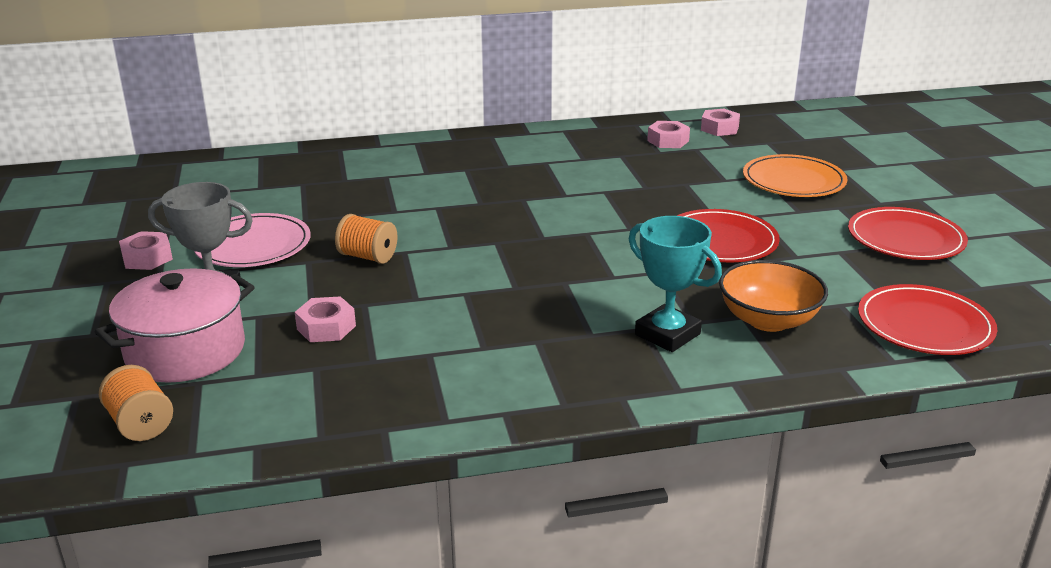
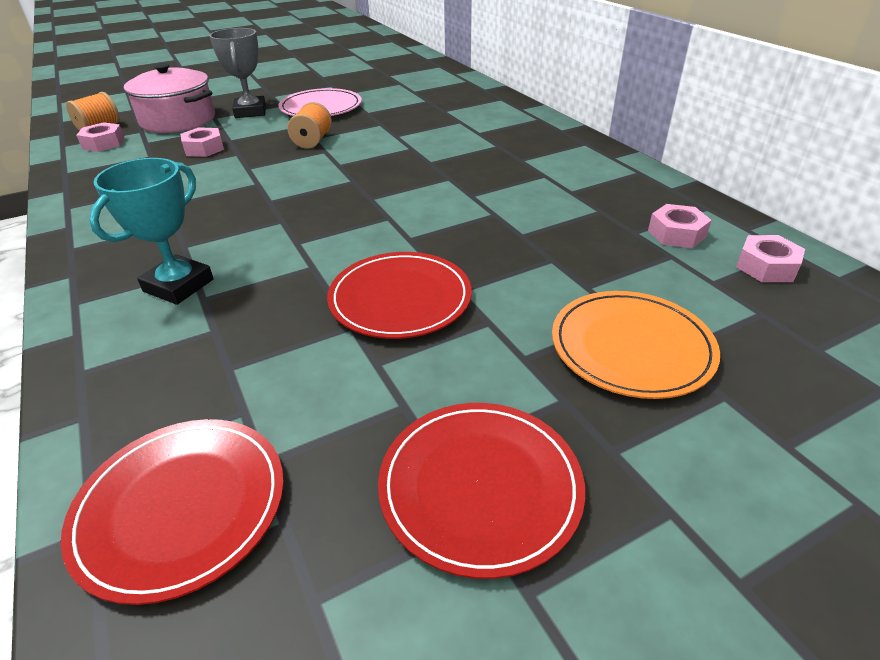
camera: 75 degrees right, 10 degrees up
pink nut [119,231,173,270] -> pink nut moved to [76,122,125,152]
orange bowl [719,260,828,332] -> none

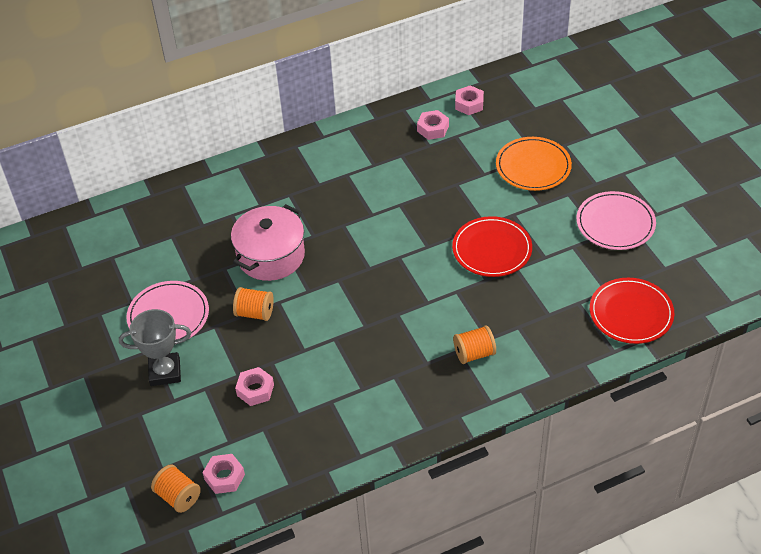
camera: 85 degrees left, 10 degrees up
turquoise trophy [89,158,214,305] -> orange spool [453,325,496,364]
pink pot [124,63,215,133] -> pink pot moved to [231,204,305,281]
red plate [378,403,585,579] -> pink plate [576,191,656,250]

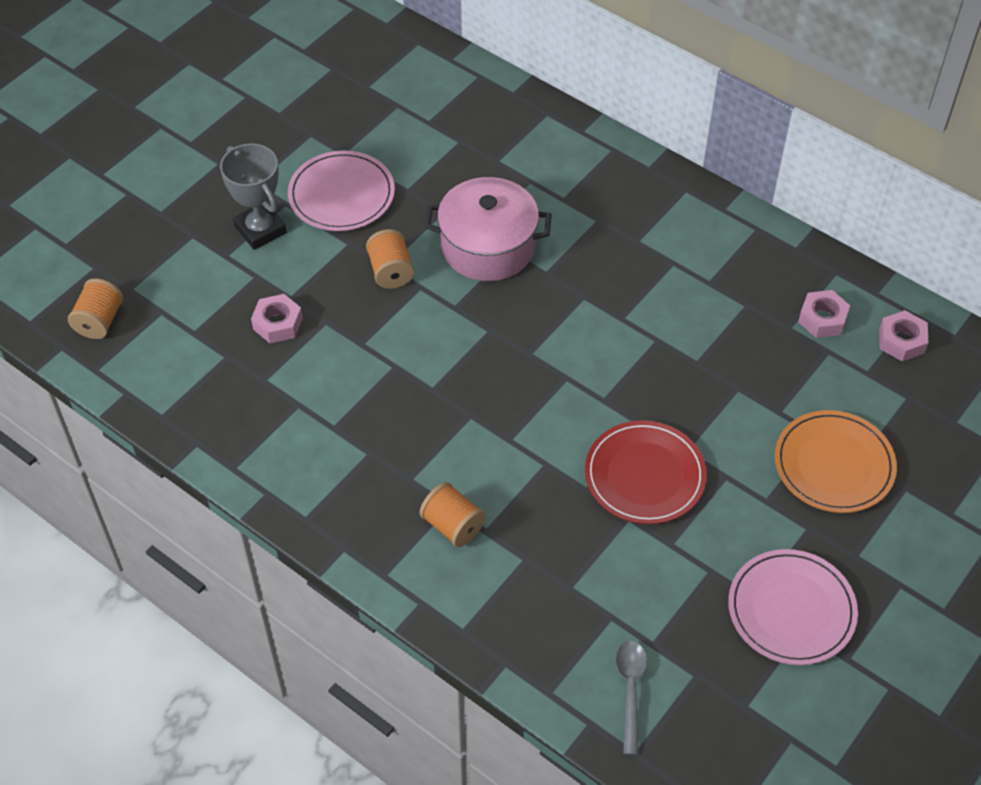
camera: 60 degrees right, 5 degrees up
pink nut [202,454,245,494] -> none
red plate [590,278,674,344] -> grey spoon [616,641,647,755]

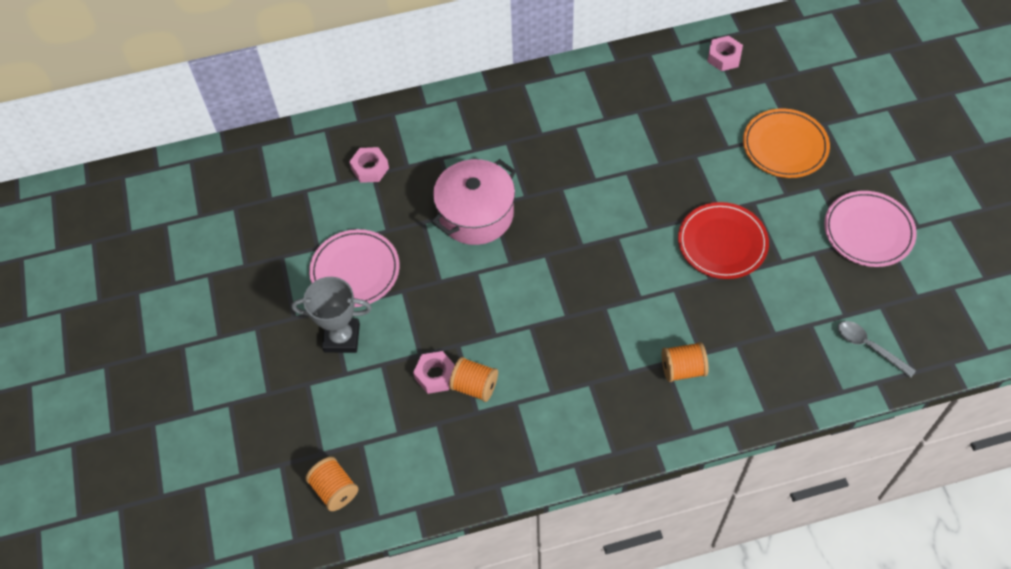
camera: 50 degrees left, 5 degrees up
orange spool [366,229,414,289] -> orange spool moved to [449,357,498,402]
pink nut [798,290,850,338] -> pink nut moved to [349,147,389,183]

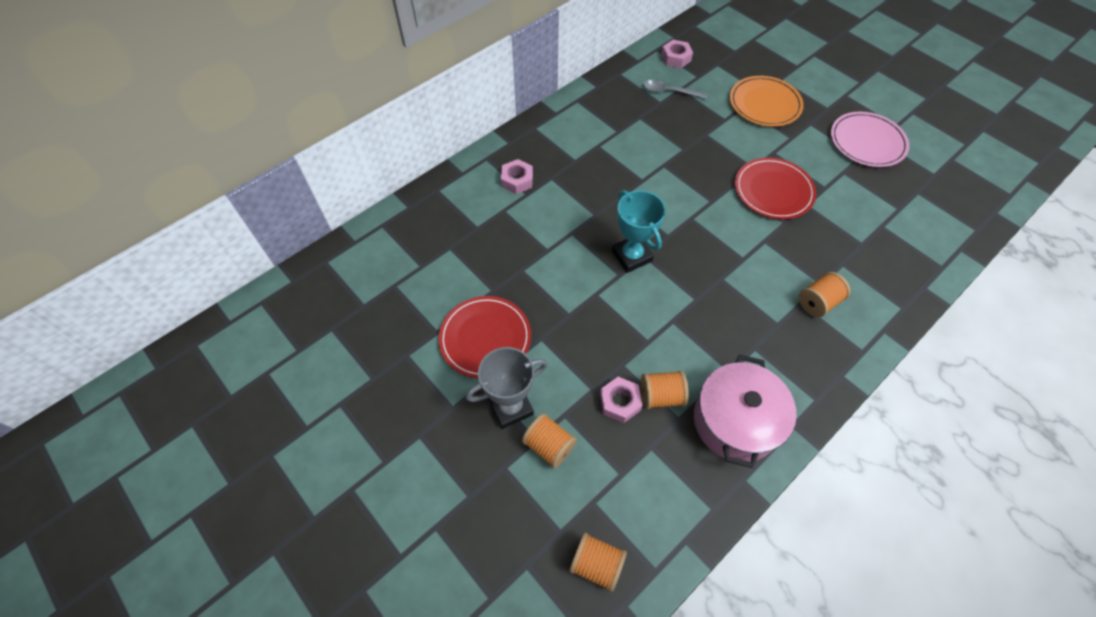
camera: 30 degrees left, 0 degrees up
pink plate [309,229,400,307] -> red plate [438,296,531,378]
pink nut [349,147,389,183] -> pink nut moved to [501,159,533,194]
pink pot [432,159,516,245] -> pink pot moved to [694,354,796,468]
grey spoon [838,321,916,378] -> grey spoon moved to [643,80,707,99]
none -> orange spool [522,413,577,469]
none -> turquoise trophy [612,190,666,273]

